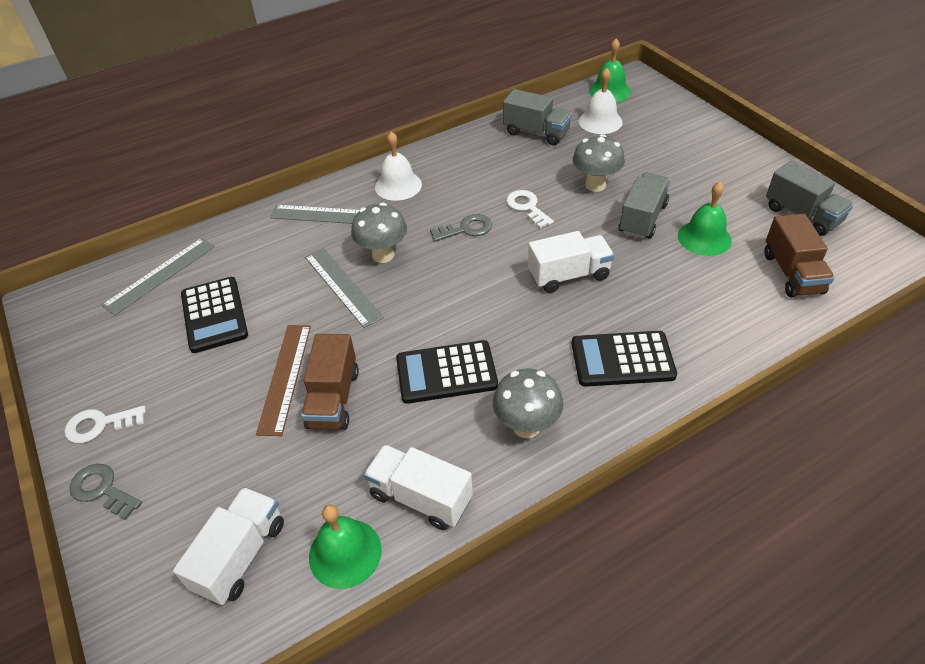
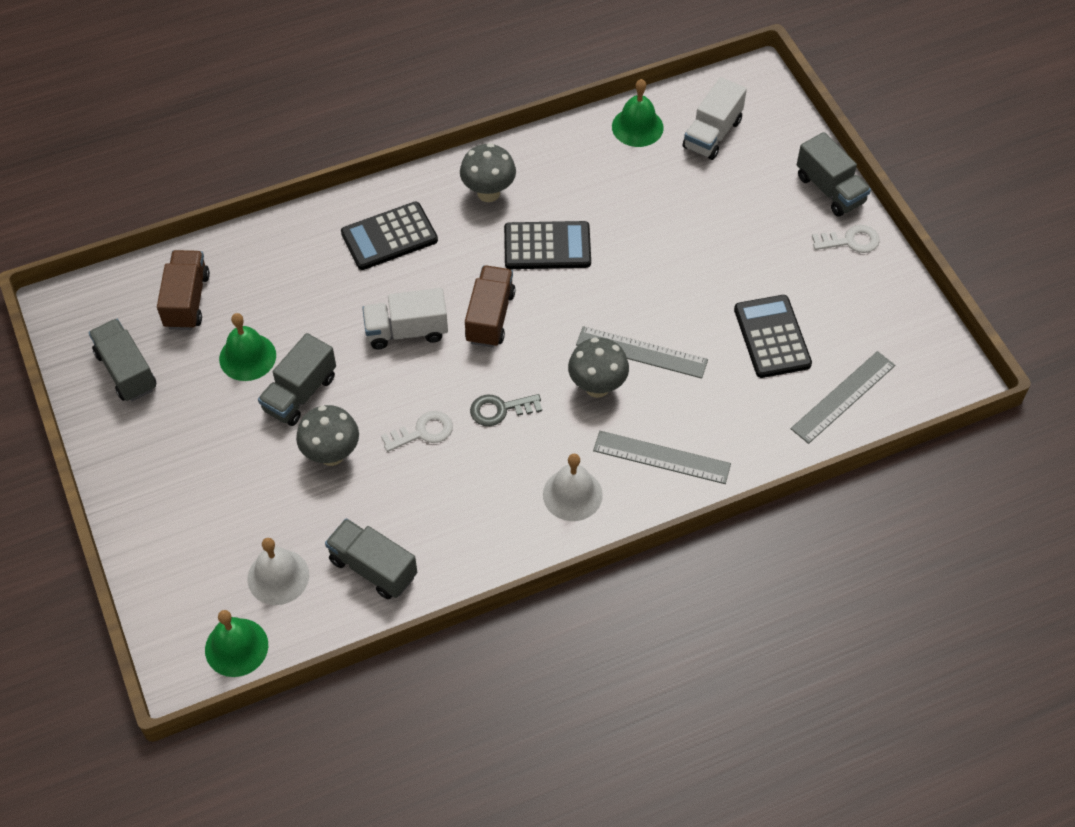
camera: 175 degrees left, 10 degrees up
grey key [70,464,142,520] -> grey truck [797,132,871,217]
brown ruler [256,325,311,436] -> none
brown truck [301,334,359,430] -> brown truck moved to [465,265,516,348]
grey ruler [305,248,384,328] -> grey ruler turned 45 degrees counterclockwise [576,326,708,379]
white truck [364,444,473,530] -> none
white key [506,190,554,228] -> white key turned 90 degrees counterclockwise [381,411,453,452]
black calculator [572,331,677,387] -> black calculator turned 150 degrees clockwise [341,202,438,270]

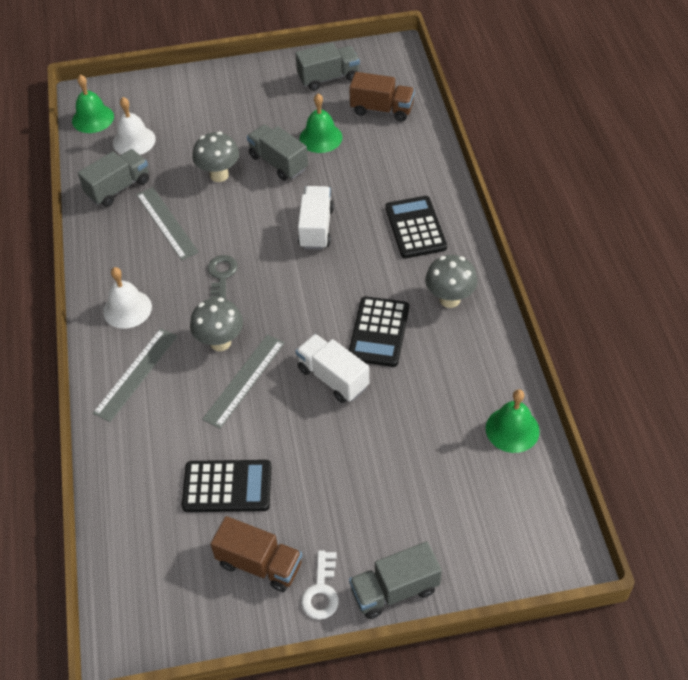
camera: 105 degrees right, 5 degrees down
white key [381,411,453,452] -> none
brown truck [465,265,516,348] -> brown truck moved to [211,516,302,592]
white truck [683,77,747,160] -> white truck moved to [296,334,369,403]
grey ruler [791,351,895,444] -> grey ruler moved to [136,187,199,260]

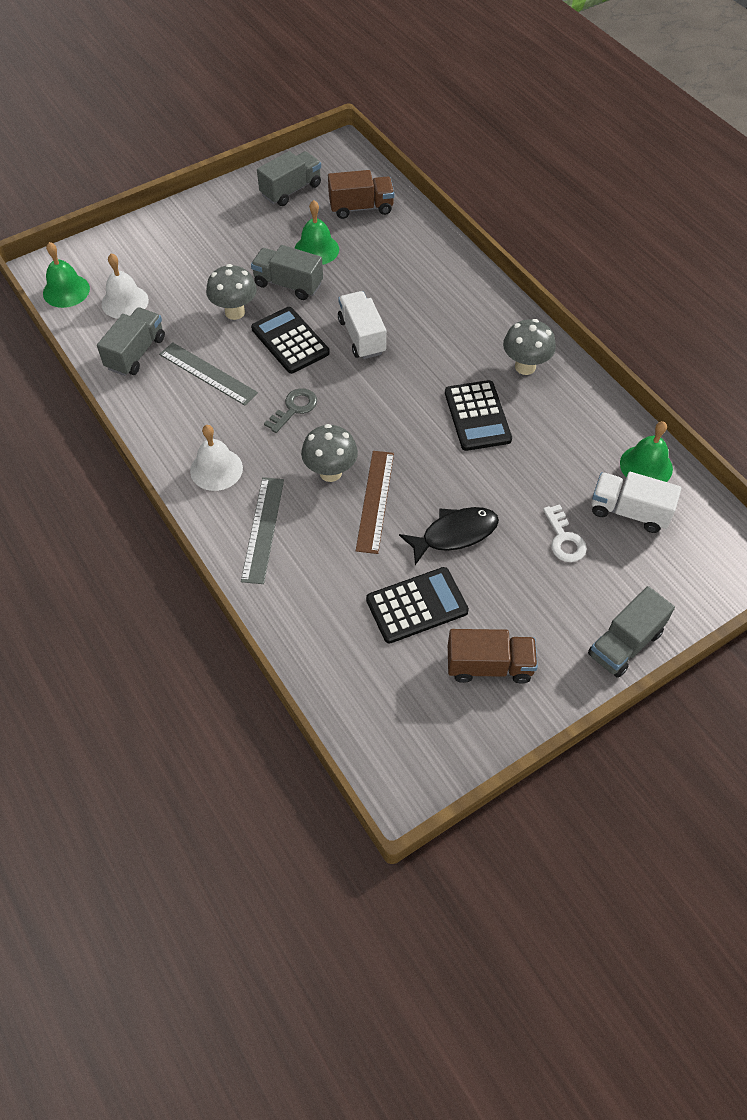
camera: 25 degrees left, 5 degrees up
grey ruler [202,334,285,429] -> brown ruler [356,451,394,554]
grey key [208,255,238,299] -> grey key turned 60 degrees clockwise [264,388,317,433]
white truck [296,334,369,403] -> white truck moved to [591,472,681,533]
white key [301,550,339,620] -> white key moved to [543,504,587,562]
black calculator [385,196,447,258] -> black calculator moved to [251,307,330,374]
none -> black fish [399,507,499,565]

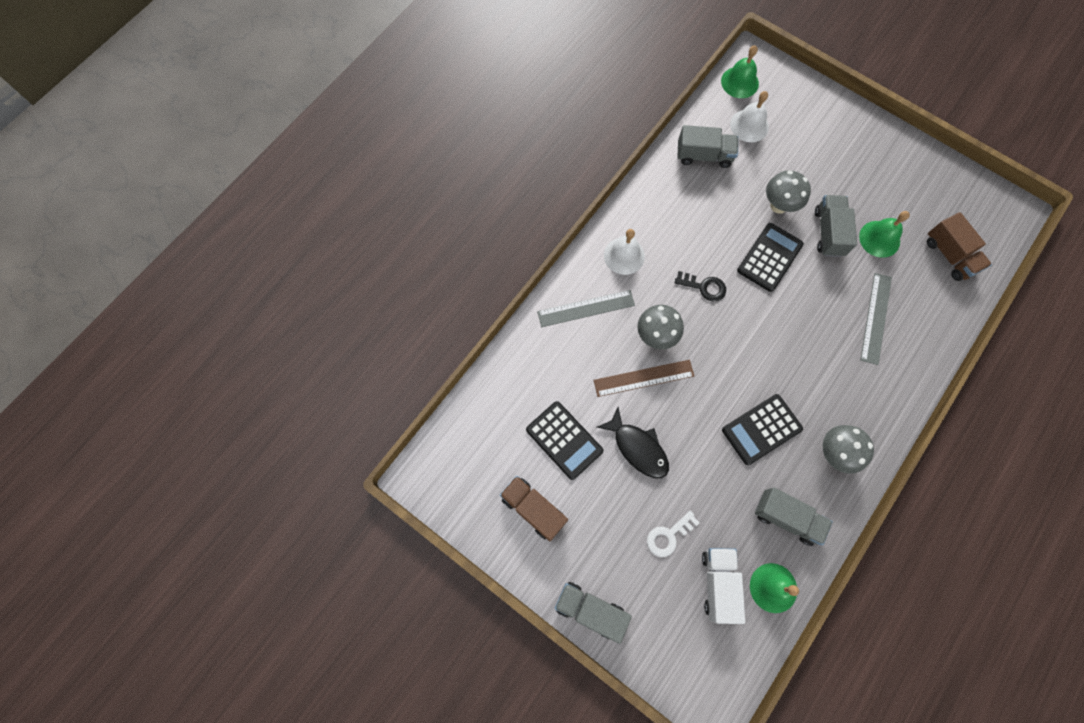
camera: 70 degrees right, 15 degrees up
grey ruler [159,342,258,406] -> grey ruler moved to [860,273,892,365]
grey truck [257,151,321,206] -> grey truck moved to [755,488,833,546]
grey key [264,388,317,433] -> black key [675,271,726,302]
white truck [338,291,386,359] -> none
brown truck [448,629,538,684] -> brown truck turned 150 degrees clockwise [500,476,568,541]

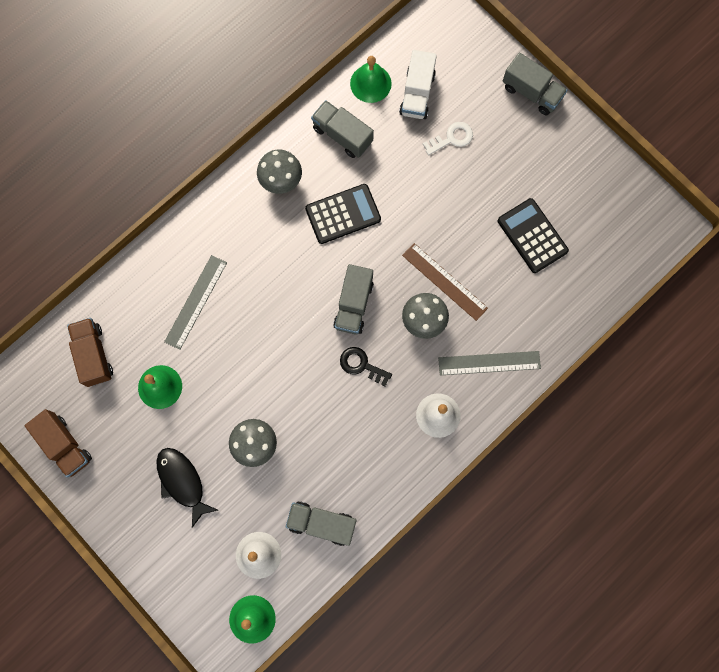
camera: 170 degrees left, 5 degrees up
brown truck [500,476,568,541] -> brown truck moved to [25,409,92,477]
brown ruler [593,360,694,397] -> brown ruler turned 45 degrees clockwise [402,243,488,321]
black fish [597,407,669,478] -> black fish moved to [156,448,218,528]
black calculator [737,223,804,292] -> none
grey truck [815,195,857,257] -> grey truck moved to [333,264,374,334]

